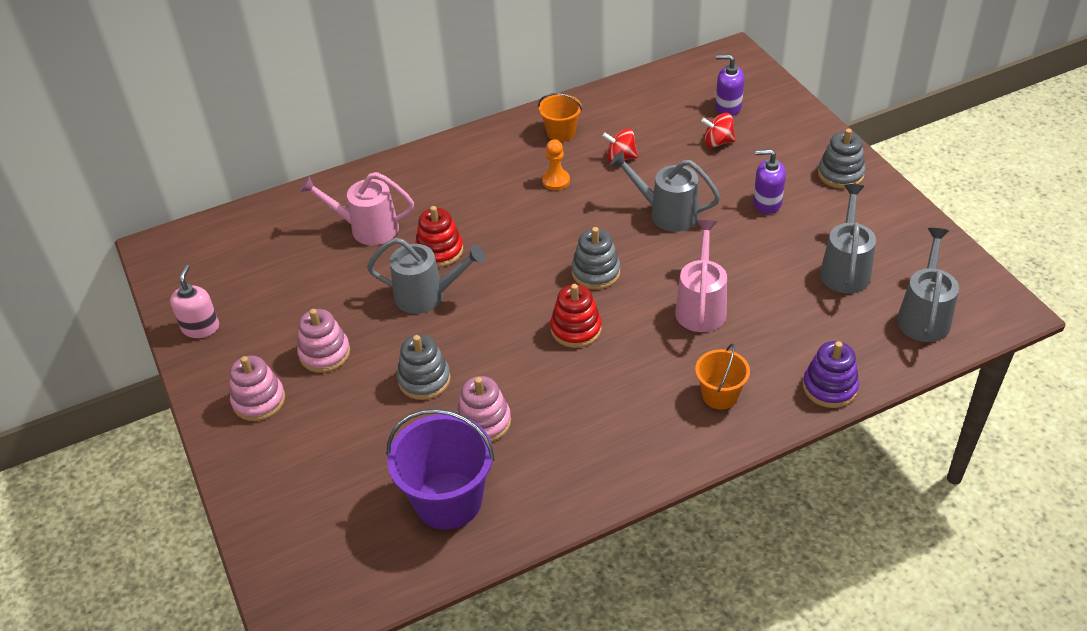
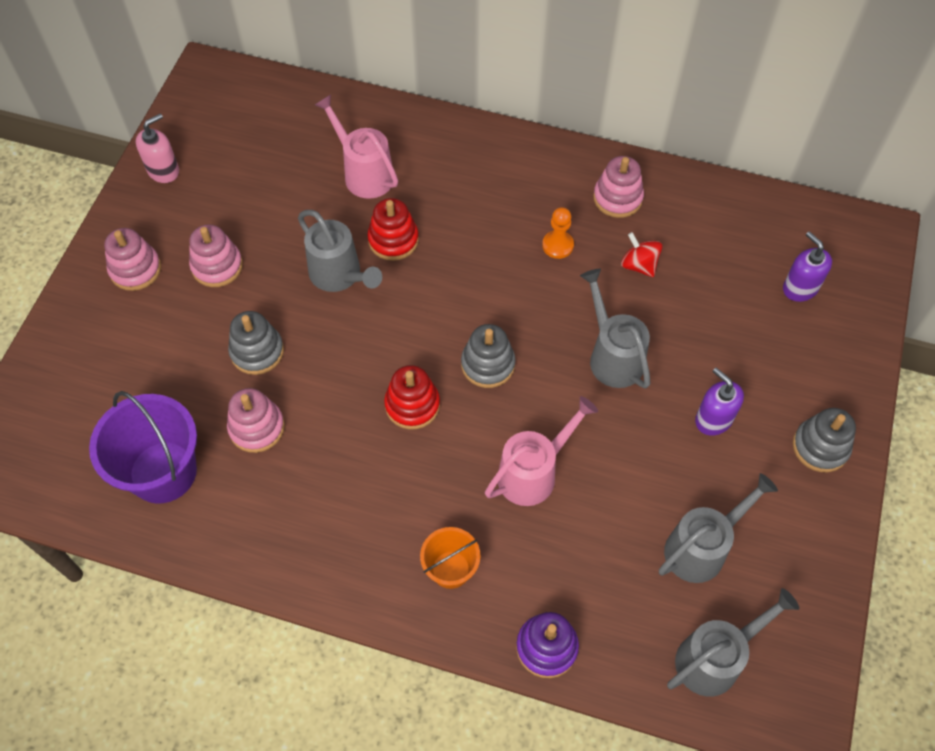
camera: 40 degrees right, 15 degrees up
orange bucket [538,93,582,142] -> pink stacking toy [593,156,644,218]
red spinning top [701,113,736,148] -> none

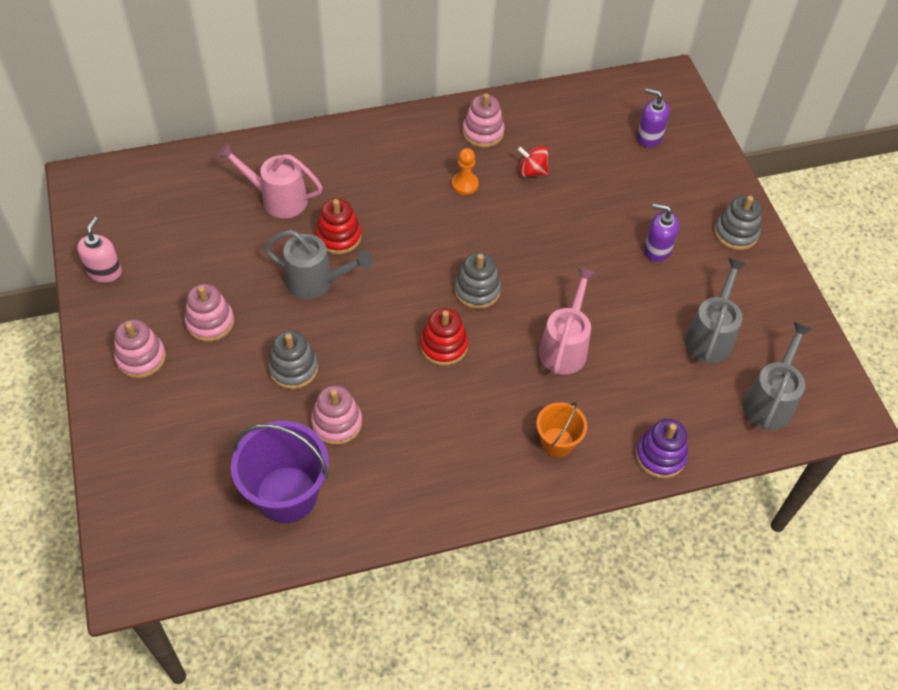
camera: 35 degrees left, 5 degrees down
grey watering can [580,269,651,389] -> none

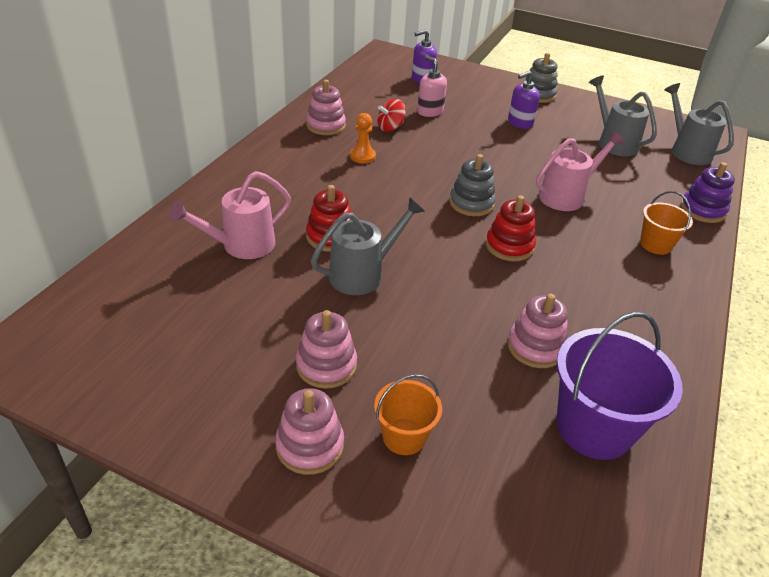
camera: 50 degrees left, 15 degrees down
pink soap dispenser [77,217,122,283] -> pink soap dispenser moved to [417,56,447,117]
grey stacking toy [268,330,318,389] -> none
pink watering can [539,267,596,374] -> pink watering can turned 90 degrees clockwise [536,131,625,211]
none -> orange bucket [374,374,442,455]

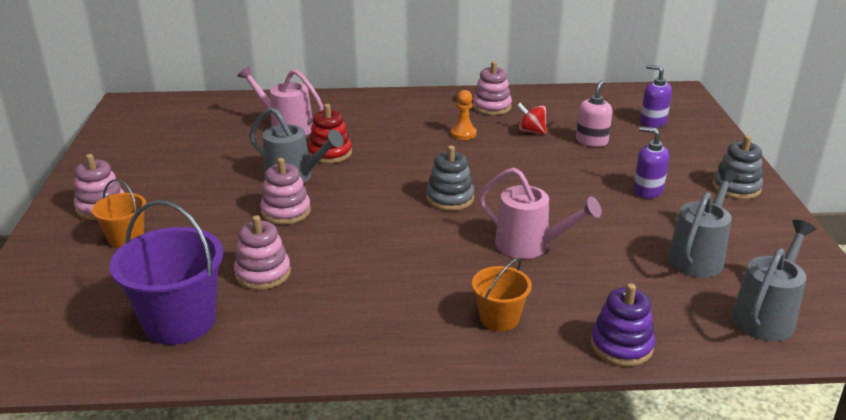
camera: 65 degrees right, 10 degrees down
pink stacking toy [296,310,357,389] -> pink stacking toy moved to [260,158,311,225]
red stacking toy [486,195,536,261] -> none

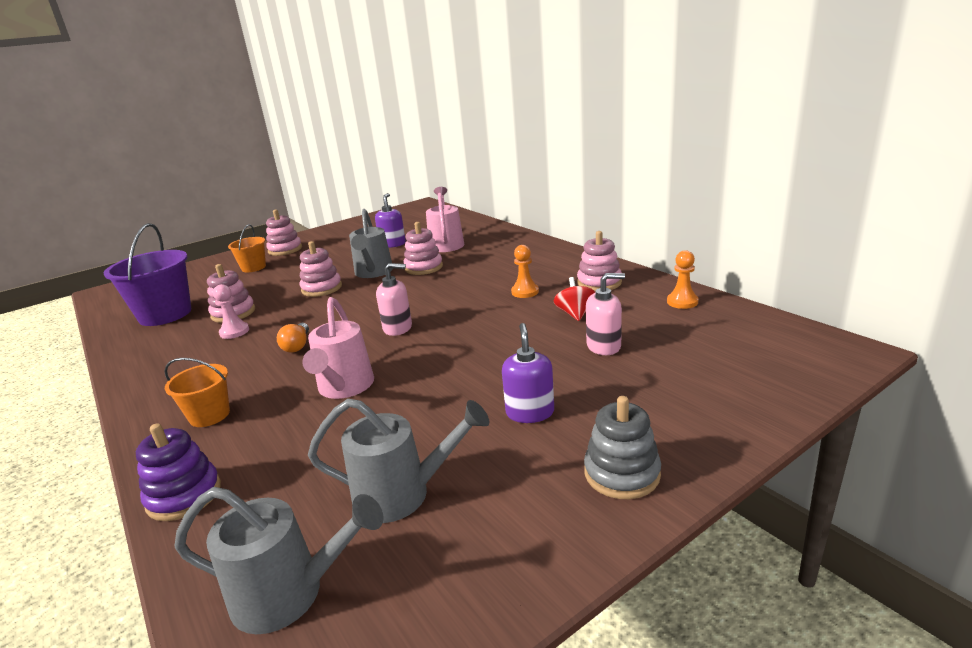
camera: 60 degrees right, 5 degrees down
red stacking toy [308,104,352,163] -> pink stacking toy [403,222,443,275]
grey stacking toy [426,146,474,211] -> pink soap dispenser [376,263,412,336]
purple soap dispenser [640,65,672,128] -> purple soap dispenser moved to [375,193,406,248]
none -> pink pawn [213,284,249,339]
none -> orange light bulb [277,323,309,352]
none -> orange pawn [667,250,699,309]

